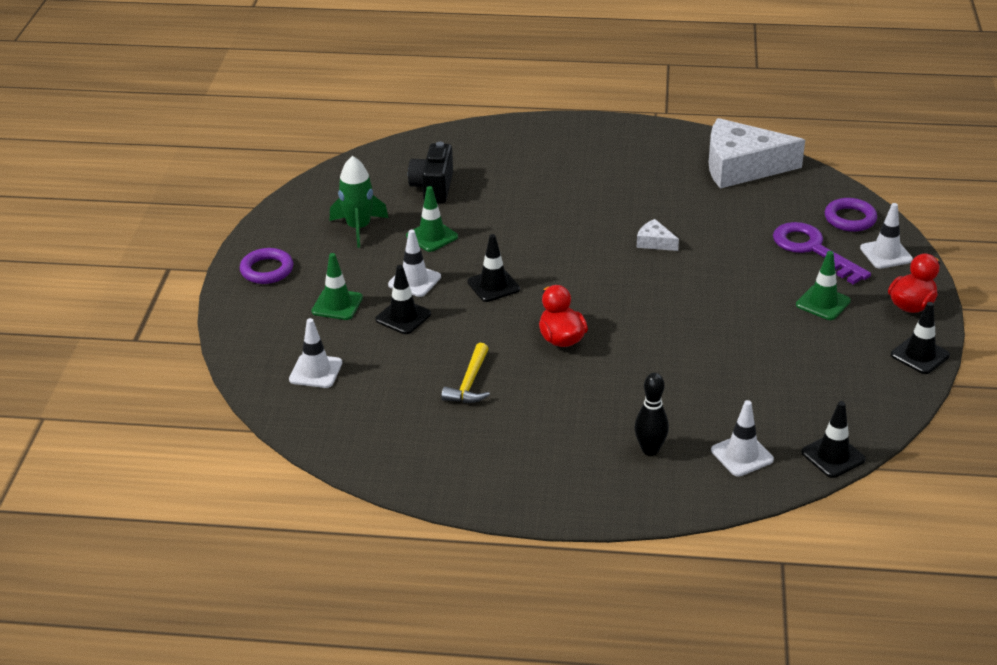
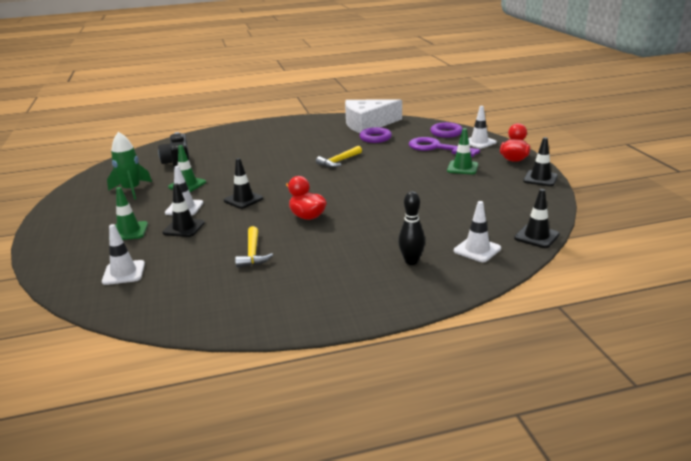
camera: 20 degrees left, 10 degrees down
purple ring [240,248,293,284] -> purple ring moved to [360,127,392,143]
white cheese [637,219,679,251] -> yellow hammer [316,146,362,167]

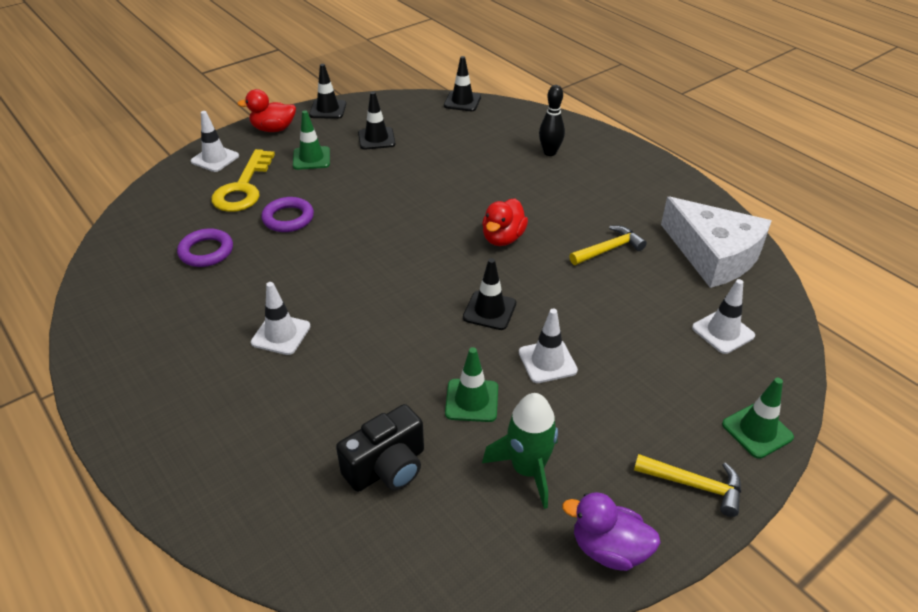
camera: 115 degrees left, 15 degrees up
green traffic cone [115,187,148,240] -> green traffic cone moved to [722,378,794,459]
black traffic cone [162,183,205,237] -> black traffic cone moved to [358,92,395,150]
yellow hammer [316,146,362,167] -> yellow hammer moved to [634,454,741,517]
white cheese [345,99,402,133] -> white cheese moved to [661,197,771,288]
purple key [408,137,480,157] -> yellow key [211,149,275,212]
purple ring [430,122,463,138] -> purple ring moved to [261,197,314,232]
white traffic cone [454,201,501,262] -> white traffic cone moved to [251,282,311,355]
none -> purple duck [562,492,661,571]

